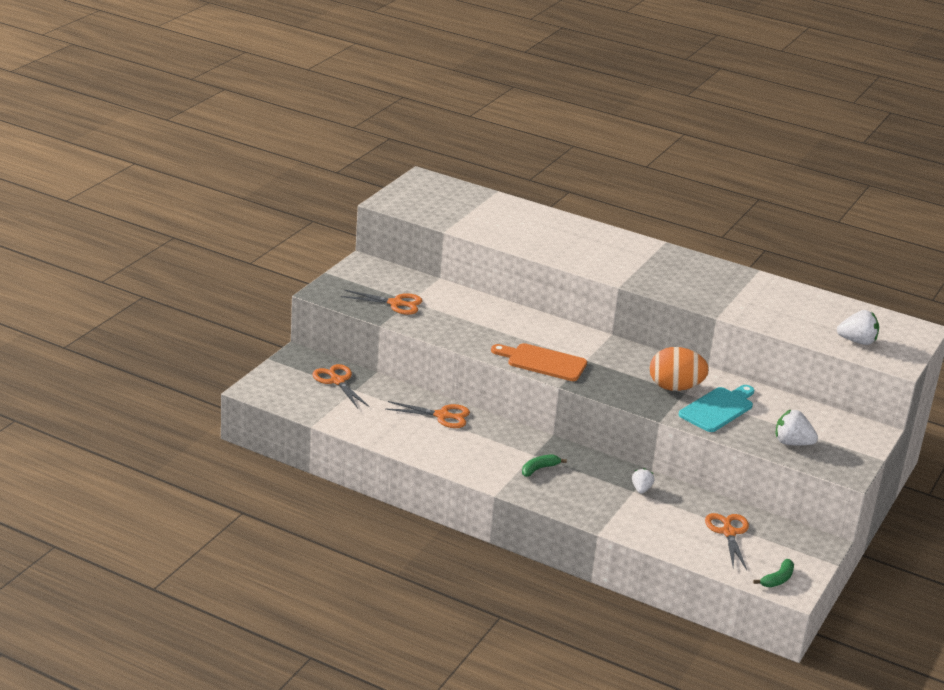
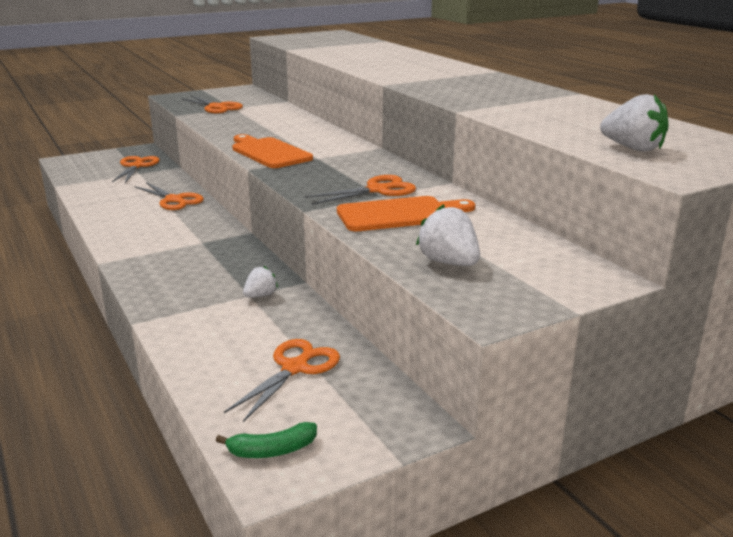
camera: 35 degrees right, 5 degrees down
green banana [522,454,567,477] -> none
orange egg [650,347,709,391] -> orange scissors [304,175,416,205]
turquoise cutting board [679,385,754,432] -> orange cutting board [337,196,475,231]

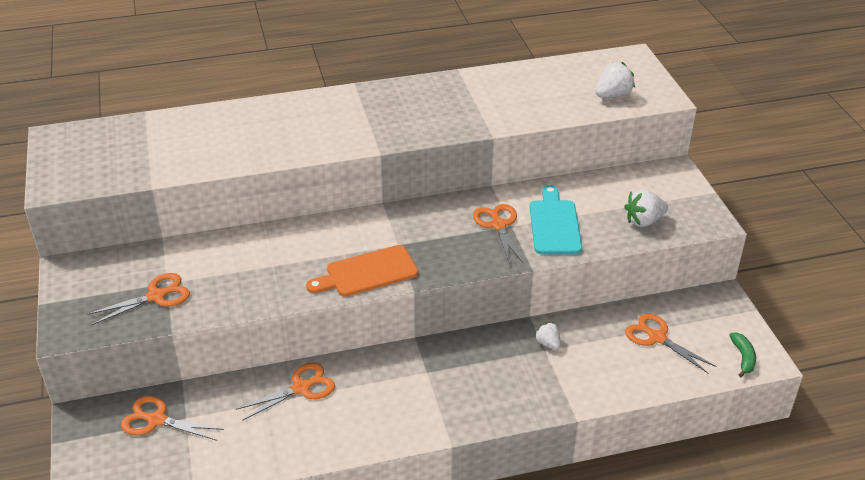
camera: 75 degrees left, 15 degrees up
orange cutting board [337,196,475,231] -> turquoise cutting board [530,185,582,254]

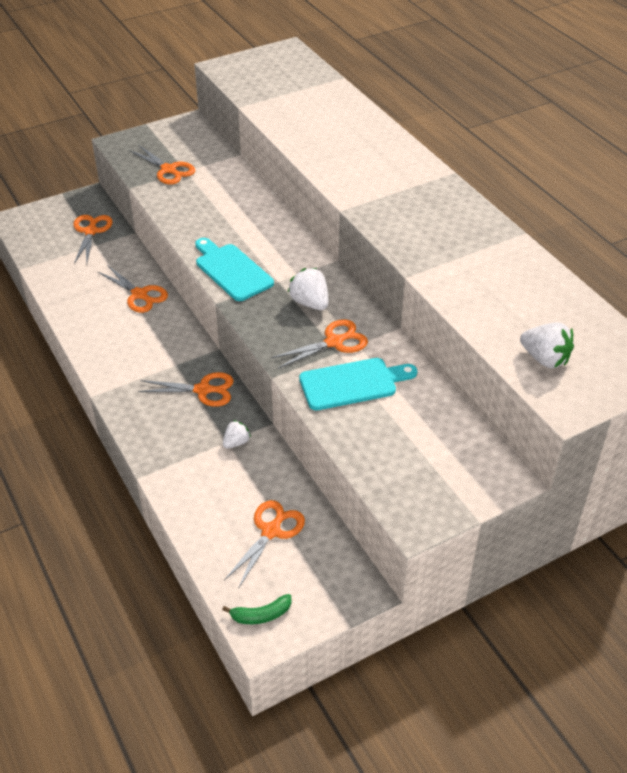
camera: 75 degrees right, 5 degrees up
orange cutting board [306,245,418,296] -> turquoise cutting board [195,238,274,301]
white strawberry [624,189,668,227] -> white strawberry moved to [288,268,328,310]
none -> orange scissors [138,372,234,407]

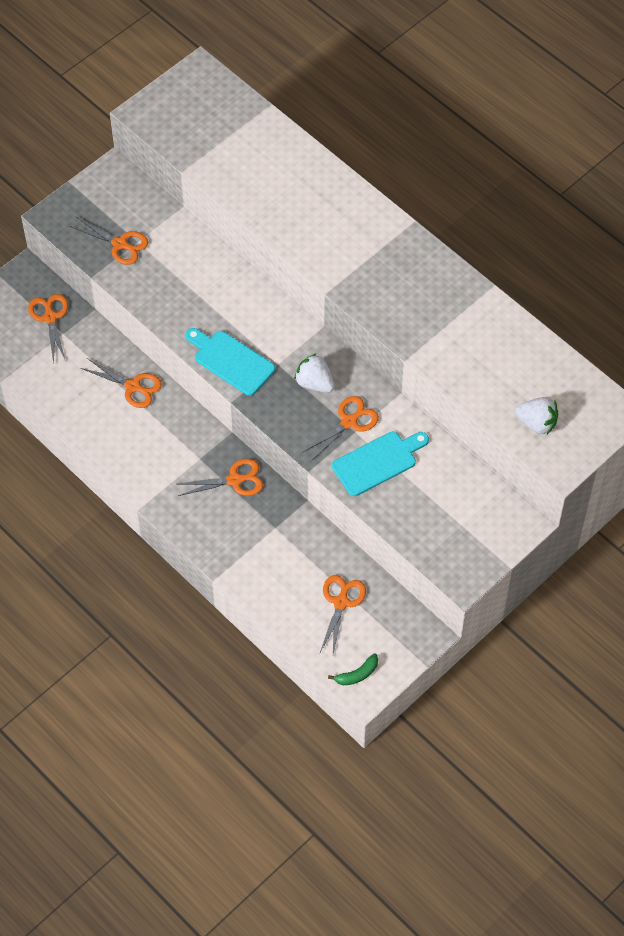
camera: 15 degrees left, 15 degrees up
white strawberry [223,420,251,449] -> none

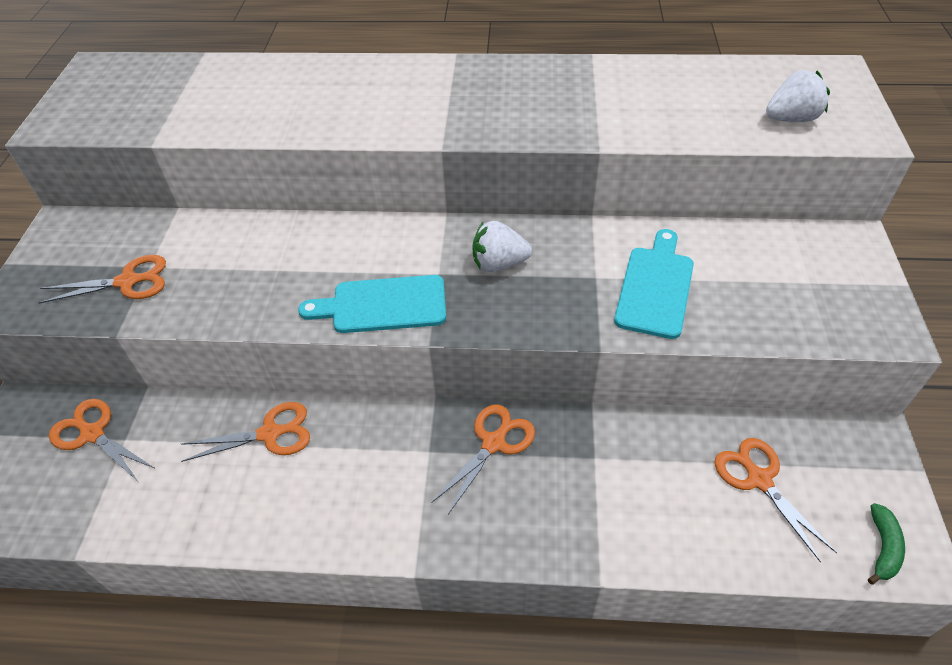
camera: 40 degrees left, 10 degrees down
orange scissors [301,396,379,462] -> none

